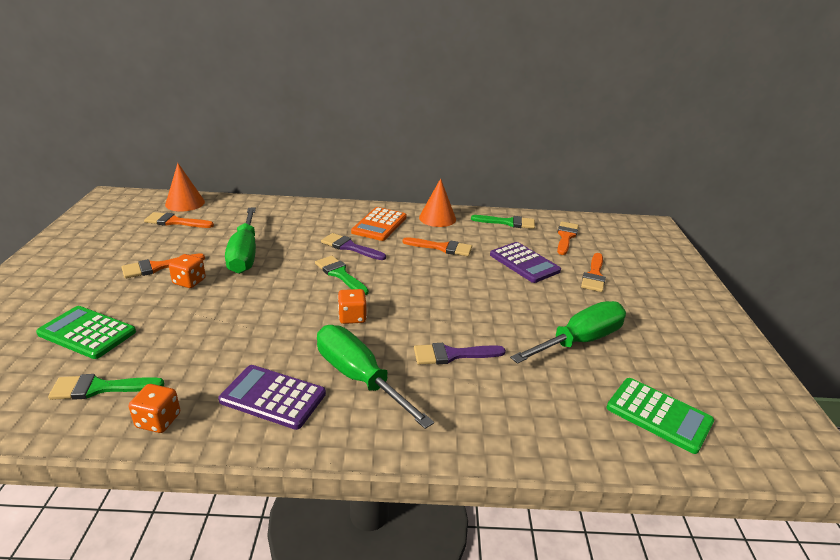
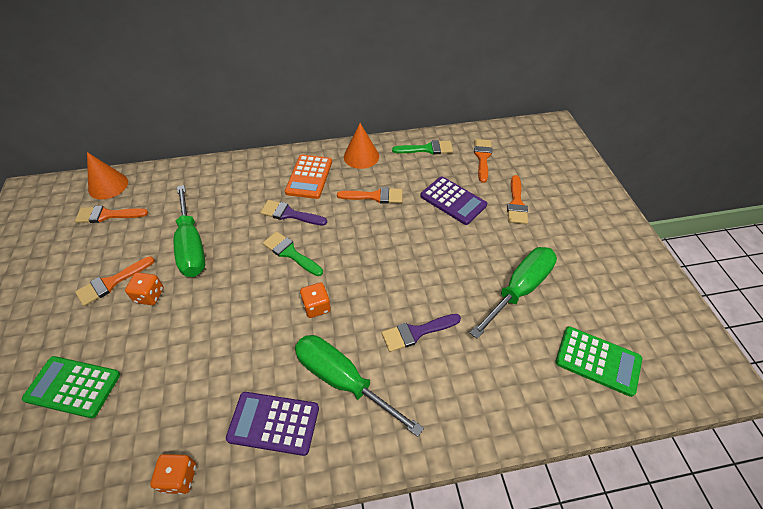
camera: 10 degrees left, 20 degrees up
green brush [48,374,165,400] -> none

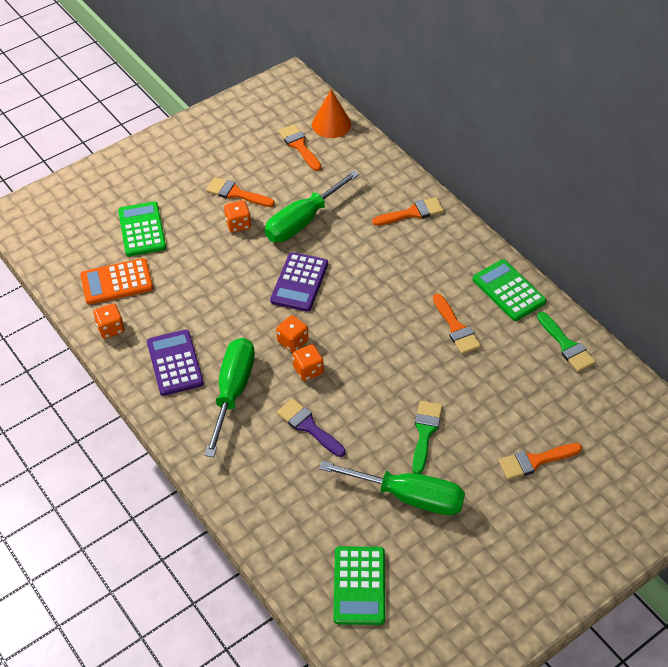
camera: 65 degrees right, 0 degrees up
purple brush [260,200,327,226] -> none
green brush [263,231,323,276] -> green brush moved to [412,401,442,474]
orange calculator [285,155,332,199] -> orange calculator moved to [80,258,153,305]
orange cone [344,123,379,169] -> green calculator [473,259,546,321]
purple calculator [420,176,487,225] -> purple calculator moved to [270,252,328,312]
orange brush [474,139,492,183] -> orange brush moved to [372,197,444,226]
none -> orange dice [292,344,324,381]

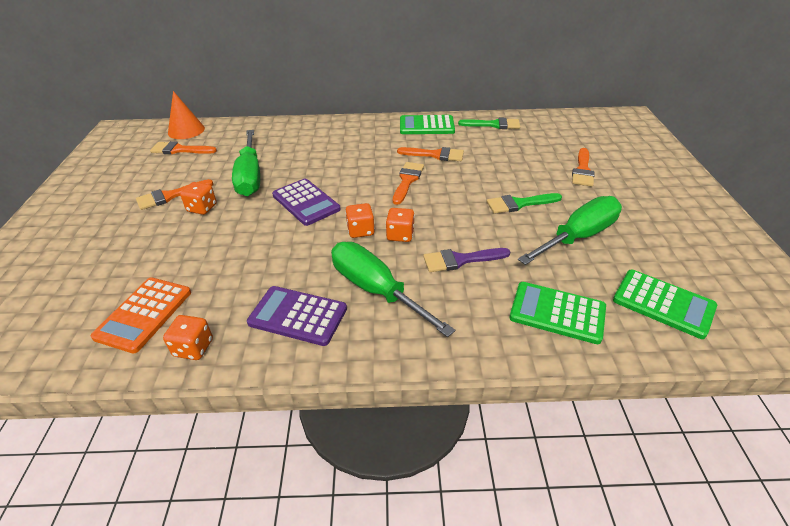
camera: 55 degrees left, 10 degrees down
green calculator [118,201,166,256] -> green calculator moved to [509,282,606,344]
orange brush [372,197,444,226] -> orange brush moved to [393,162,424,205]
green brush [412,401,442,474] -> green brush turned 60 degrees counterclockwise [487,193,562,214]

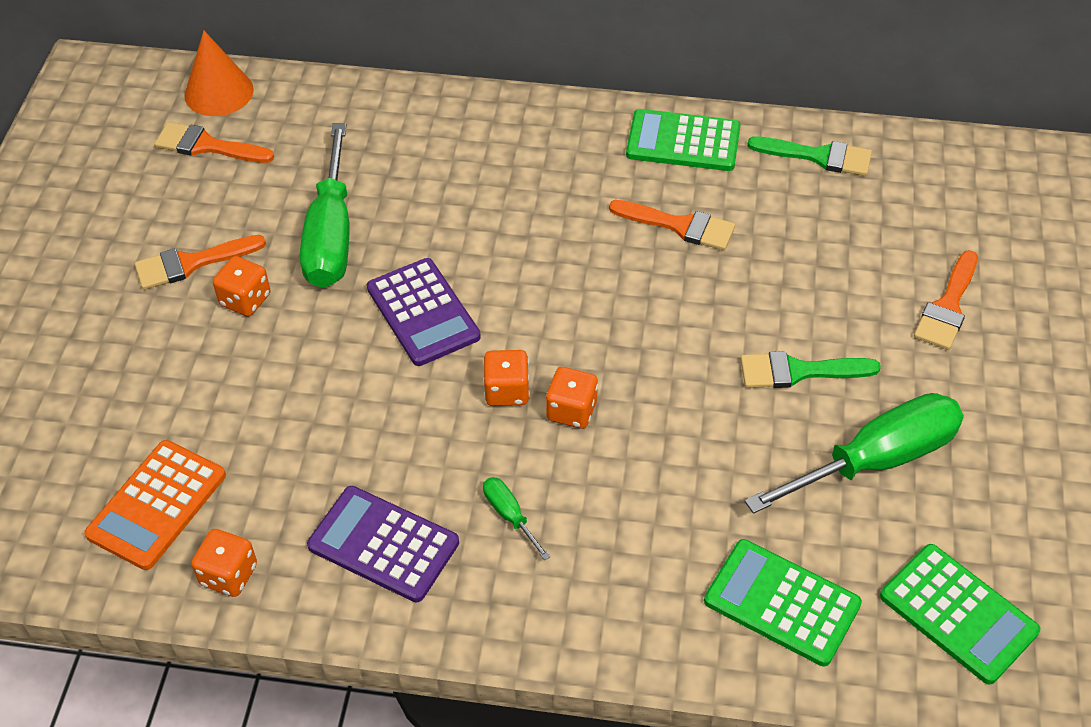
camera: 10 degrees right, 10 degrees up
green screwdriver [331,242,455,337] -> green screwdriver [483,477,550,560], size x0.43
orange brush [393,162,424,205] -> none
purple brush [423,248,510,272] -> none

